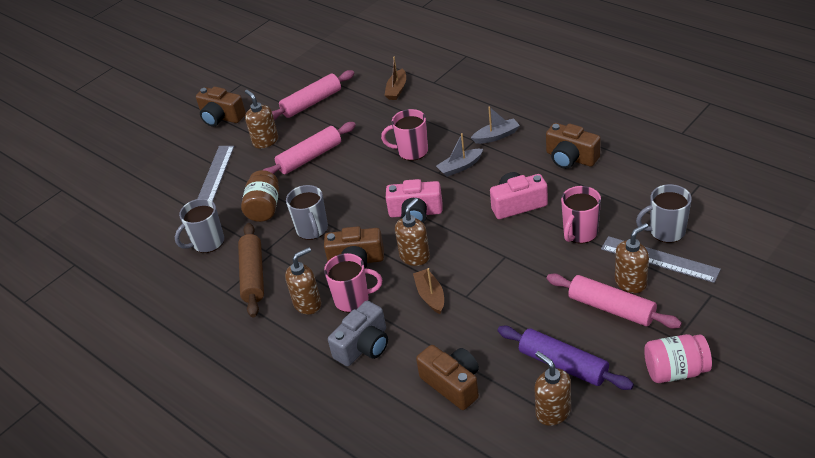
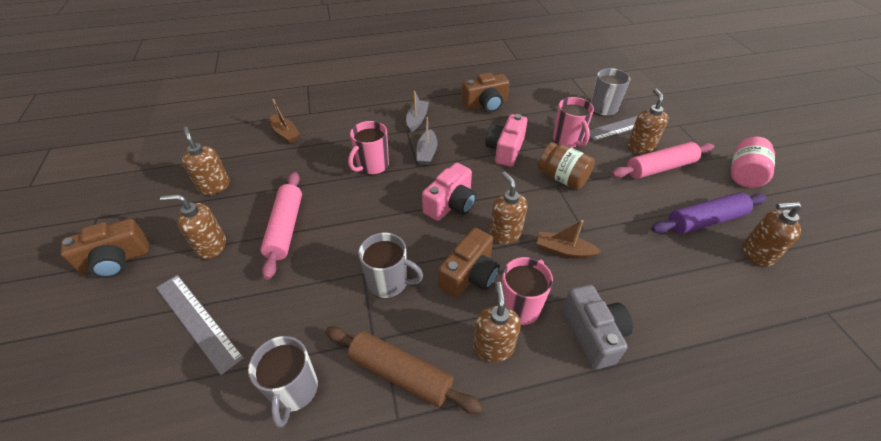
camera: 60 degrees left, 5 degrees up
brown jar [241,170,279,222] -> brown jar moved to [538,142,595,190]
pink rolling pin [272,70,354,120] -> brown soap dispenser [182,127,230,195]
brown camera [416,345,479,410] -> none

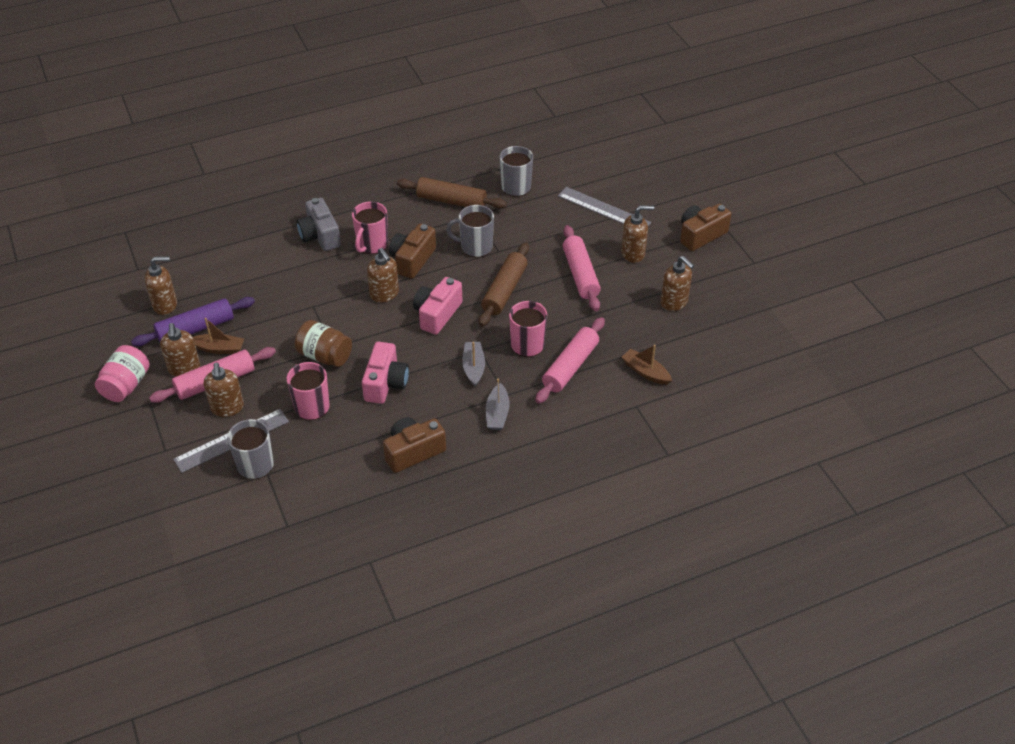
camera: 170 degrees right, 0 degrees up
brown soap dispenser [473,282,521,362] -> brown soap dispenser moved to [160,323,200,377]
brown boat [537,220,602,259] -> brown boat moved to [193,318,244,354]
none -> brown rolling pin [479,242,529,327]
none -> pink rolling pin [535,317,605,404]

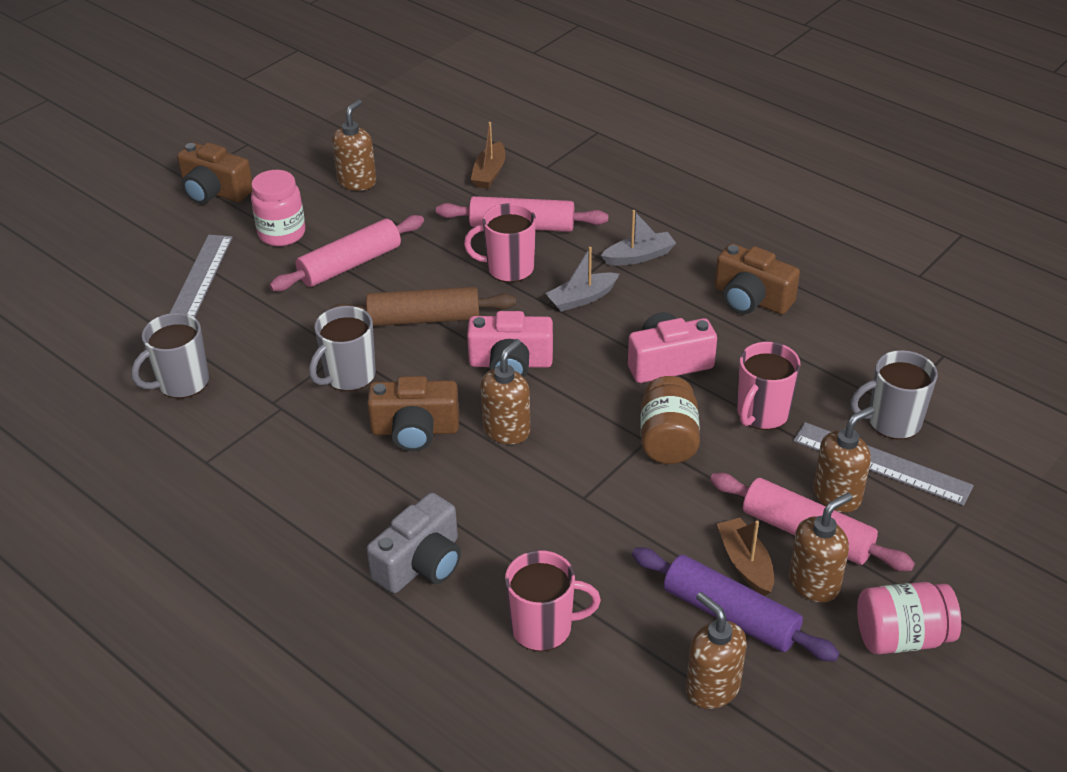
camera: 115 degrees left, 5 degrees down
pink mug [352,201,388,254] -> pink mug moved to [505,550,601,651]
brown rolling pin [397,177,507,209] -> none
grey mug [446,205,494,258] -> grey mug turned 60 degrees clockwise [309,306,376,391]
brown soap dispenser [621,205,654,263] -> pink jar [251,170,305,246]

